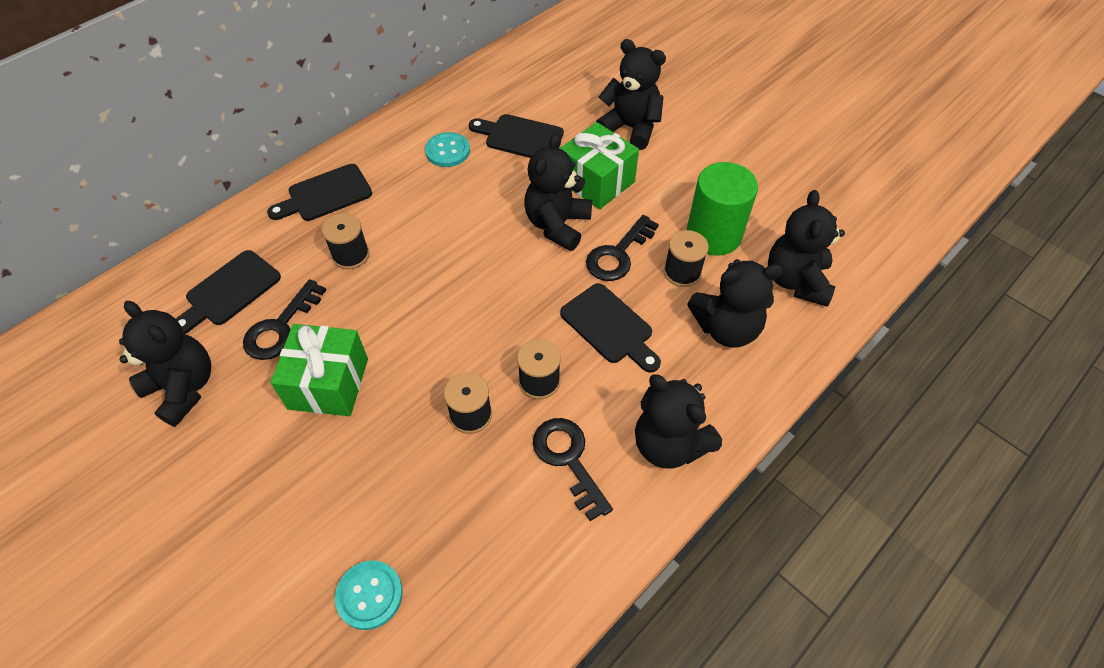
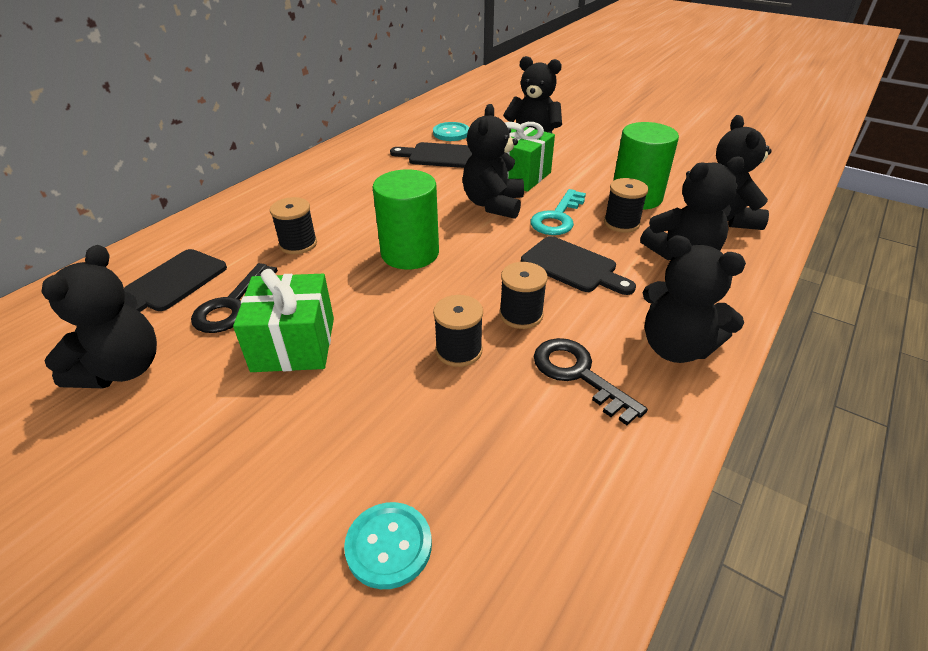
camera: 10 degrees left, 15 degrees down
black teddy bear [119,301,211,427] -> black teddy bear turned 75 degrees clockwise [41,245,157,388]
black cutting board [267,164,372,221] -> none
turquoise button [425,132,470,167] -> turquoise button moved to [433,122,469,141]
black key [586,215,659,281] -> turquoise key [530,189,586,235]
none -> green cylinder [372,169,439,270]

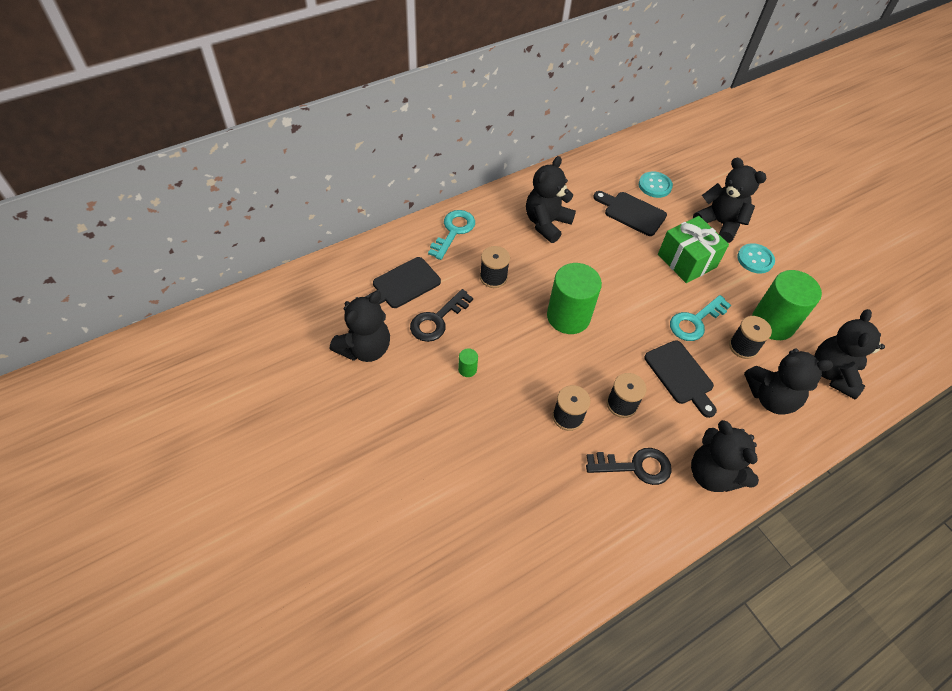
camera: 20 degrees right, 15 degrees up
green gift [233,269,334,372] -> green cylinder [458,348,478,377]
turquoise button [344,502,432,589] -> turquoise button moved to [737,243,775,273]
black teddy bear [463,104,524,219] -> black teddy bear moved to [526,156,576,243]
black key [534,338,648,425] -> black key turned 105 degrees clockwise [586,448,672,485]
none -> turquoise key [428,210,475,260]

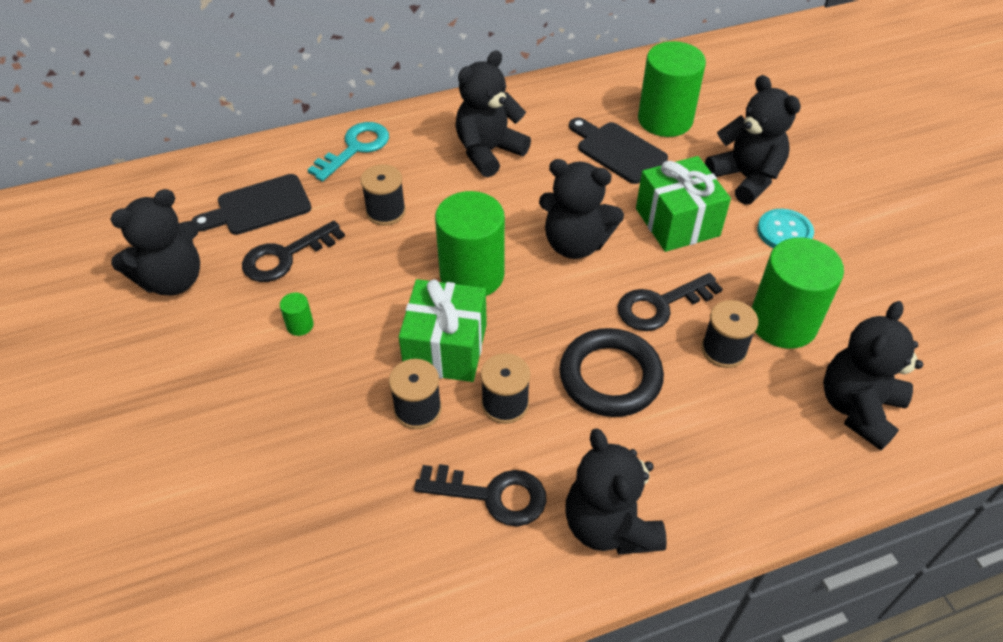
camera: 15 degrees right, 5 degrees down
turquoise button [639,171,673,198] -> green cylinder [638,41,706,137]
black cutting board [644,340,717,418] -> black ring [560,328,664,417]
turquoise key [670,295,731,341] -> black key [617,273,723,331]
black teddy bear [744,348,833,414] -> black teddy bear moved to [539,159,624,259]
none -> green gift [399,279,487,382]

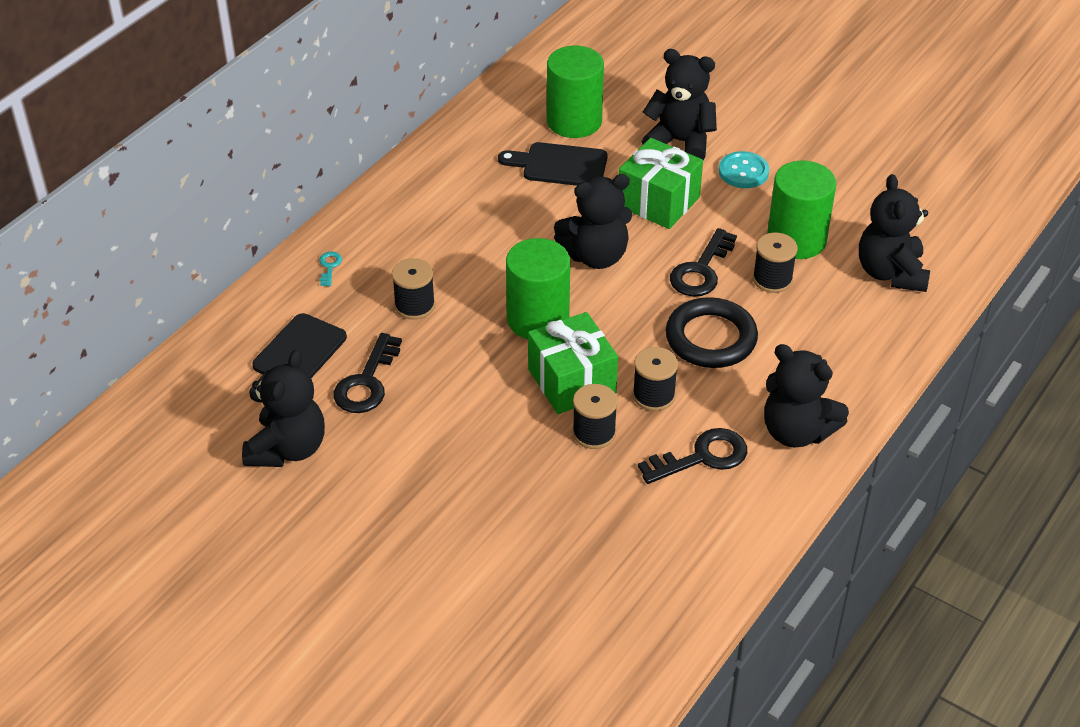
camera: 35 degrees left, 5 degrees down
green cylinder [280,293,314,336] -> none
turquoise key [307,122,389,181] -> turquoise key [319,251,342,286], size x0.48
black teddy bear [455,50,531,177] -> none

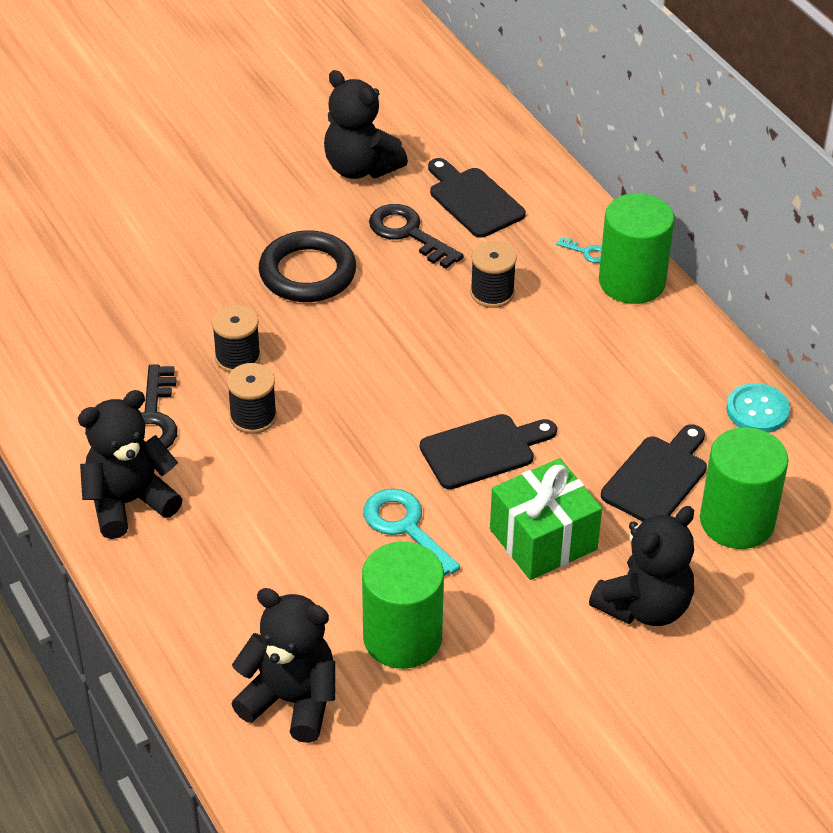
camera: 115 degrees right, 0 degrees up
green cylinder [506,238,570,339] -> green cylinder moved to [599,193,674,304]
green gift [528,312,618,414] -> none
black teddy bear [554,174,632,269] -> black cutting board [420,414,557,489]
black ring [665,297,758,368] -> black ring moved to [259,230,356,302]
black key [670,228,737,297] -> turquoise key [363,488,460,576]
turquoise button [719,151,769,188] -> turquoise button moved to [726,383,790,433]
black spool [753,232,798,293] -> none

